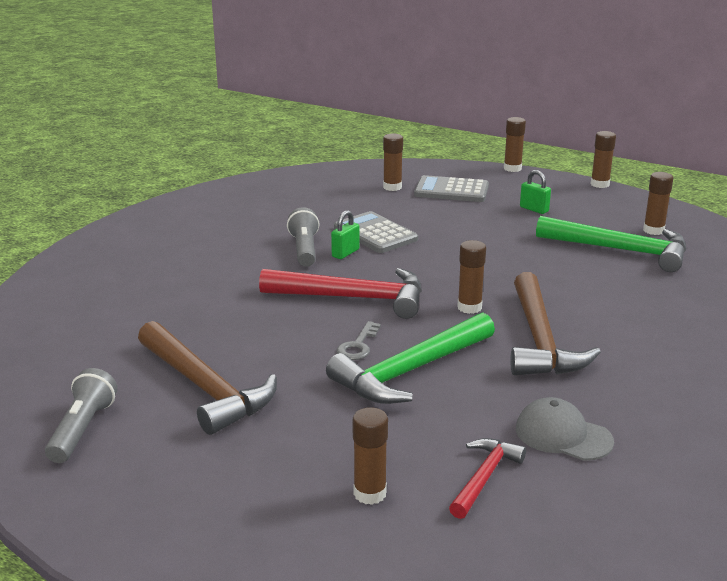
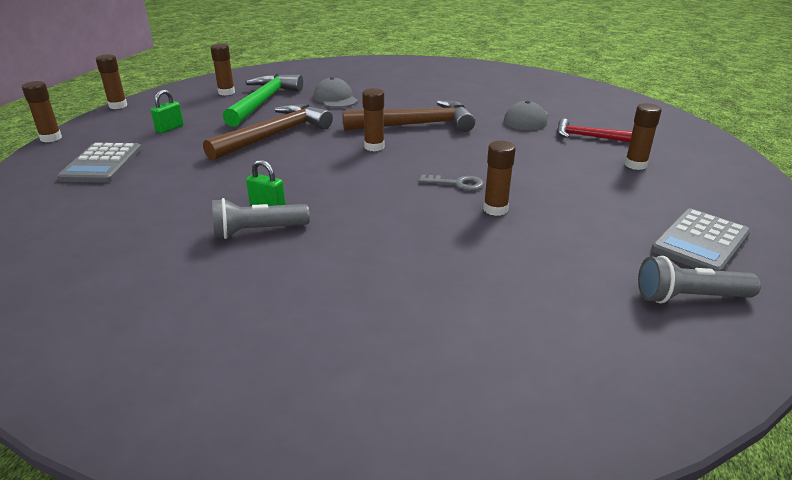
camera: 100 degrees left, 5 degrees up
brown hammer [138,321,277,435] -> brown hammer moved to [203,104,333,161]
red hammer [259,268,422,319] -> none
green hammer [326,312,495,404] -> none
grey calculator [334,211,418,253] -> grey calculator moved to [651,209,751,271]
brown glue stick [383,133,403,191] -> brown glue stick moved to [483,141,516,216]
none -> grey cap [313,77,358,108]

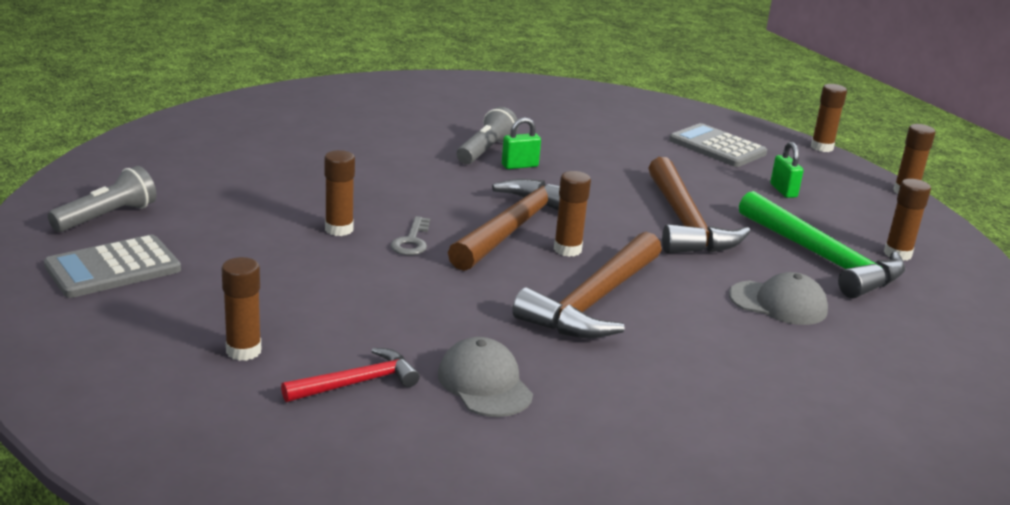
camera: 130 degrees right, 5 degrees down
grey key [419,175,484,191] -> grey key turned 45 degrees counterclockwise [390,216,430,255]
grey calculator [651,209,751,271] -> grey calculator turned 120 degrees counterclockwise [44,234,181,298]
none -> brown hammer [448,179,560,271]

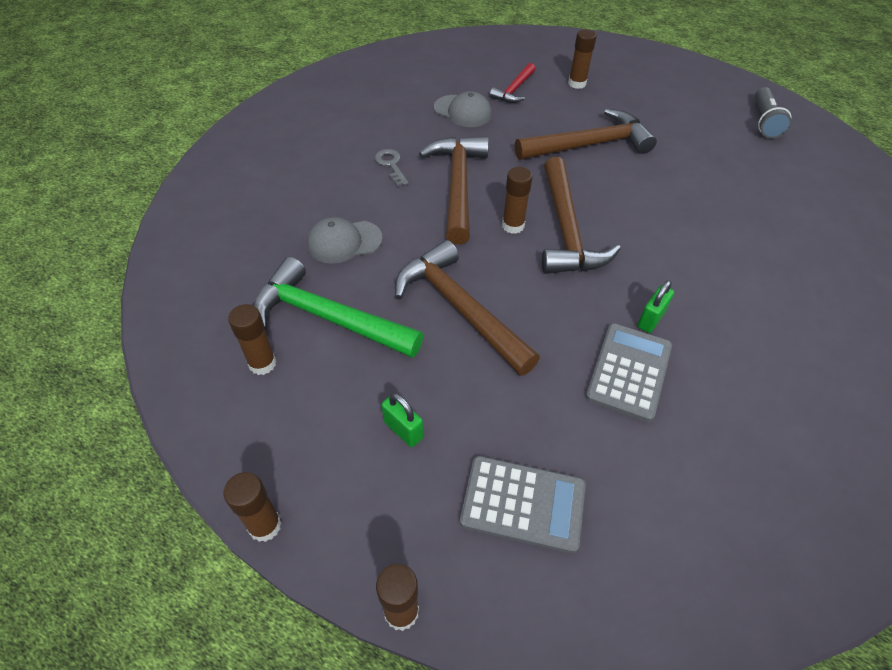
camera: 150 degrees right, 25 degrees up
grey calculator [44,234,181,298] -> grey calculator moved to [585,323,672,422]
brown glue stick [325,150,355,236] -> none
grey key [390,216,430,255] -> grey key moved to [375,149,409,187]
grey flashlight [457,107,519,164] -> none
none -> brown hammer [515,109,657,160]

